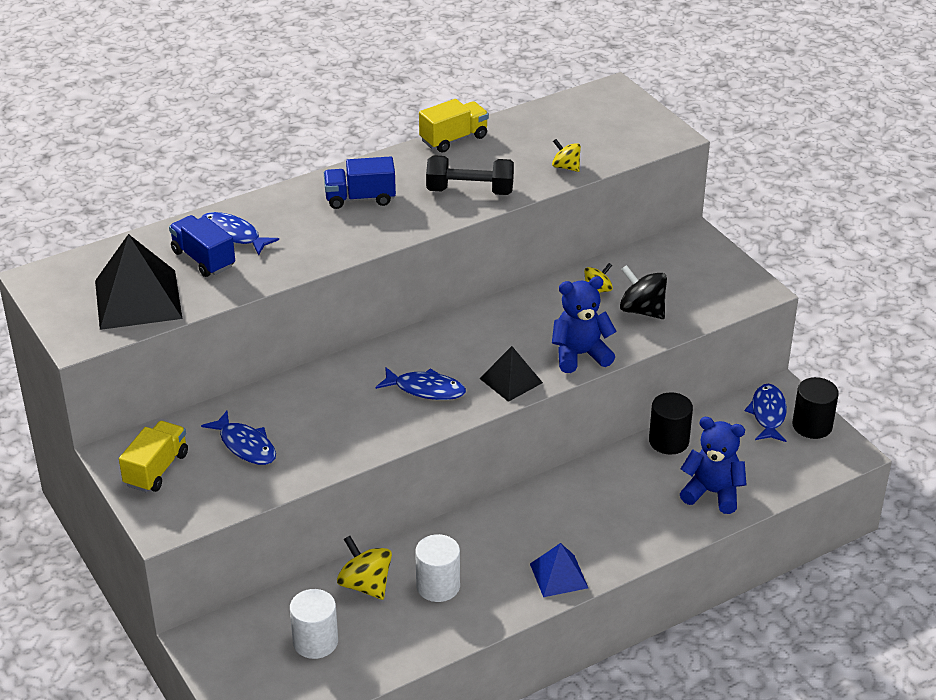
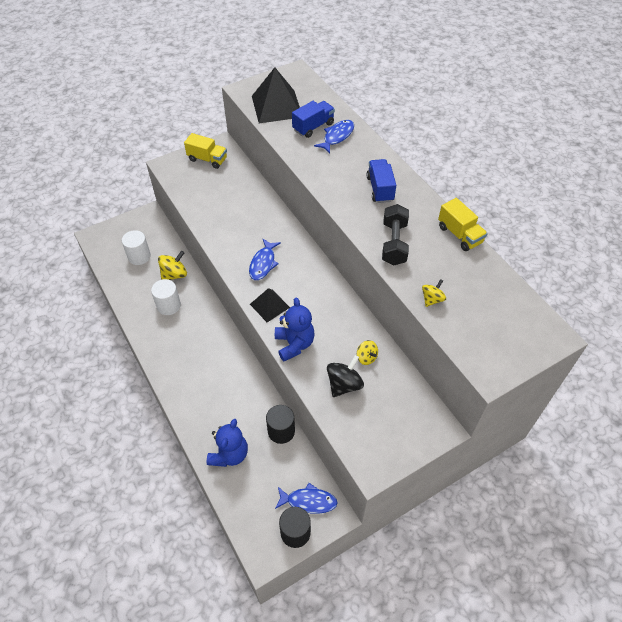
camera: 90 degrees right, 15 degrees up
blue fish [201,411,276,465] -> none
blue pyramid [530,543,588,597] -> none

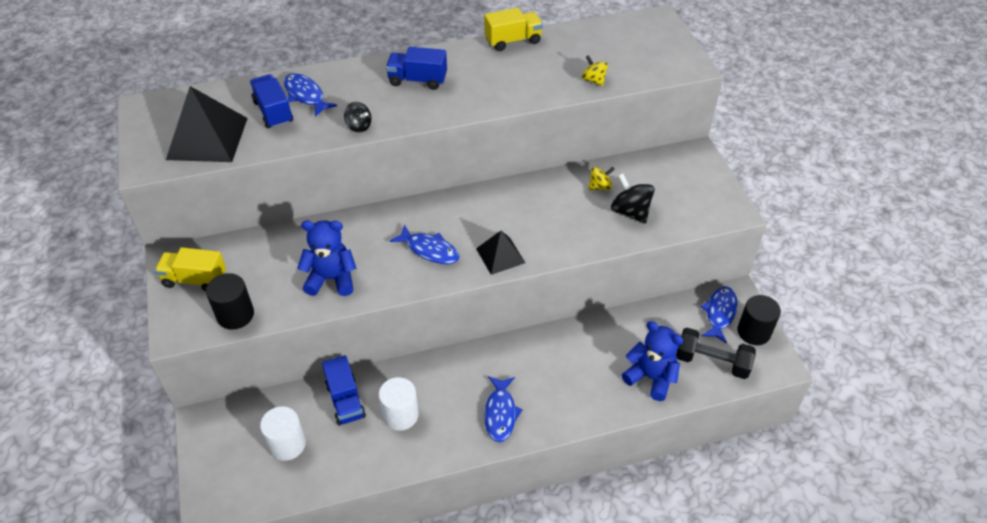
camera: 75 degrees left, 5 degrees down
yellow spinning top [158,251,187,280] -> blue truck [322,355,366,426]
yellow truck [184,133,227,169] -> yellow truck turned 120 degrees counterclockwise [155,247,226,291]
black cylinder [266,405,295,444] -> black cylinder moved to [206,273,254,330]
blue teddy bear [275,297,315,362] -> blue teddy bear moved to [297,220,357,296]
black dumbbell [382,204,409,265] -> black dumbbell moved to [676,328,756,379]
none -> black spinning top [344,102,372,132]
none -> blue fish [484,376,523,442]

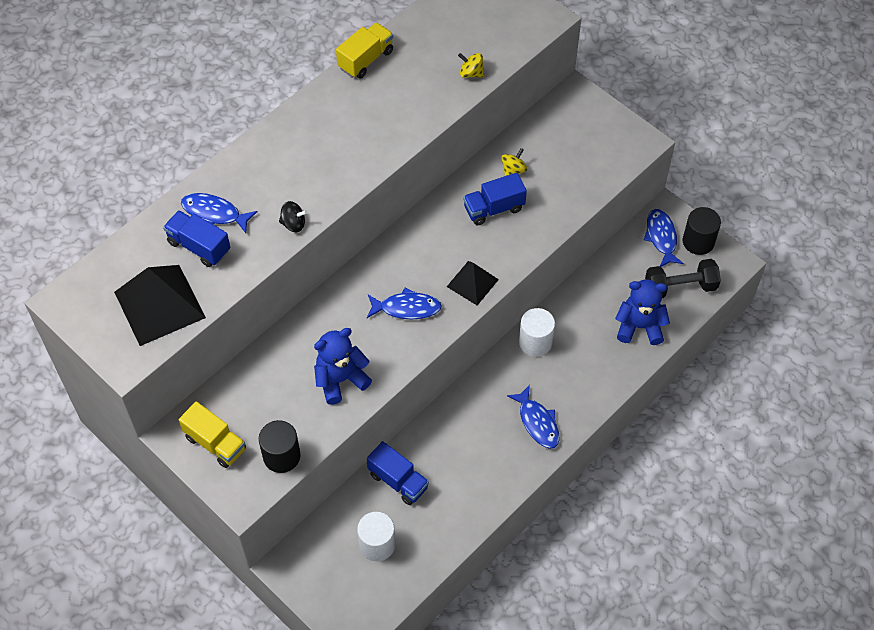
camera: 30 degrees left, 10 degrees up
yellow truck [155,247,226,291] -> yellow truck turned 120 degrees counterclockwise [179,401,246,468]
white cylinder [379,377,419,431] -> white cylinder moved to [519,308,555,357]
blue truck [386,47,447,90] -> blue truck moved to [463,173,527,225]
black spinning top [611,173,655,224] -> none

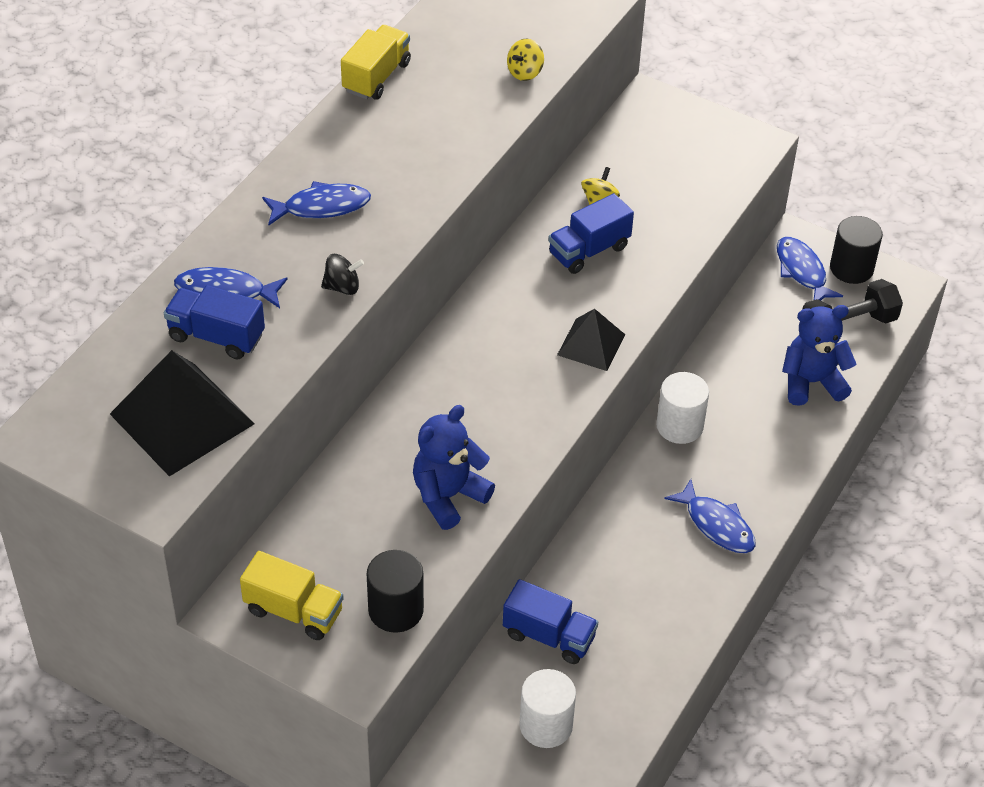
camera: 15 degrees left, 10 degrees down
blue fish [367,287,442,319] -> blue fish moved to [262,181,371,226]
yellow spinning top [458,53,484,78] -> yellow spinning top turned 60 degrees counterclockwise [507,39,544,81]

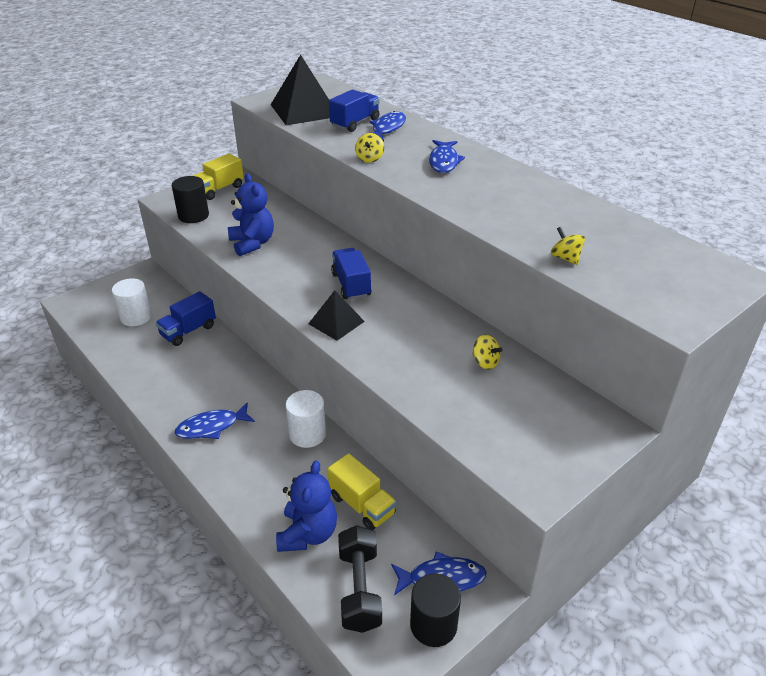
camera: 110 degrees right, 10 degrees down
black spinning top [321,254,364,295] -> yellow spinning top [355,133,384,163]
yellow truck [341,25,411,100] -> yellow truck moved to [328,453,397,530]
blue truck [548,193,634,274] -> blue truck moved to [331,248,371,300]

